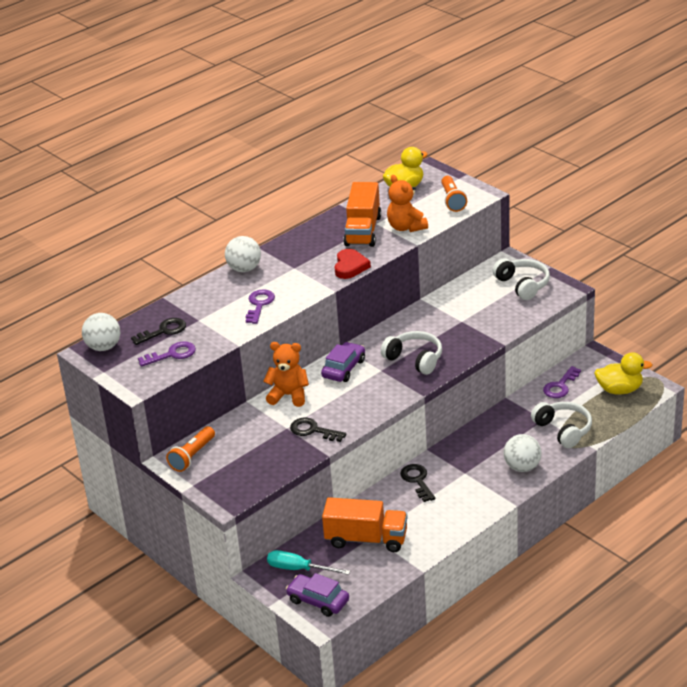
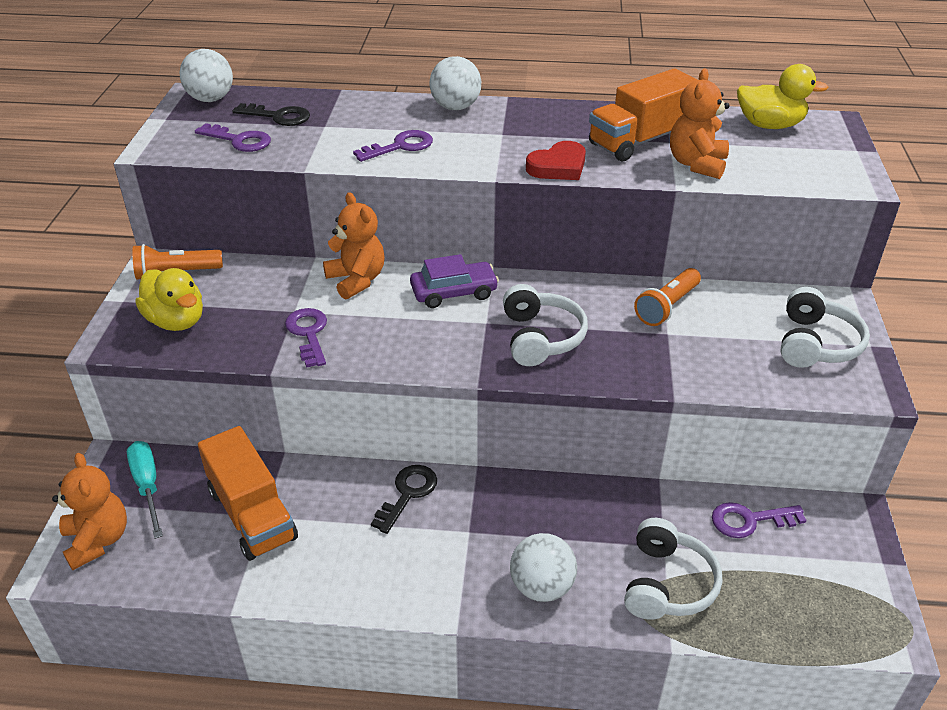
camera: 45 degrees right, 5 degrees up
purple car [286,573,349,617] -> orange teddy bear [52,453,127,570]
black key [290,418,347,442] -> purple key [285,308,327,368]
orange flashlight [441,176,467,212] -> orange flashlight moved to [634,268,701,326]
yellow duck [594,352,653,394] -> yellow duck moved to [135,268,203,331]

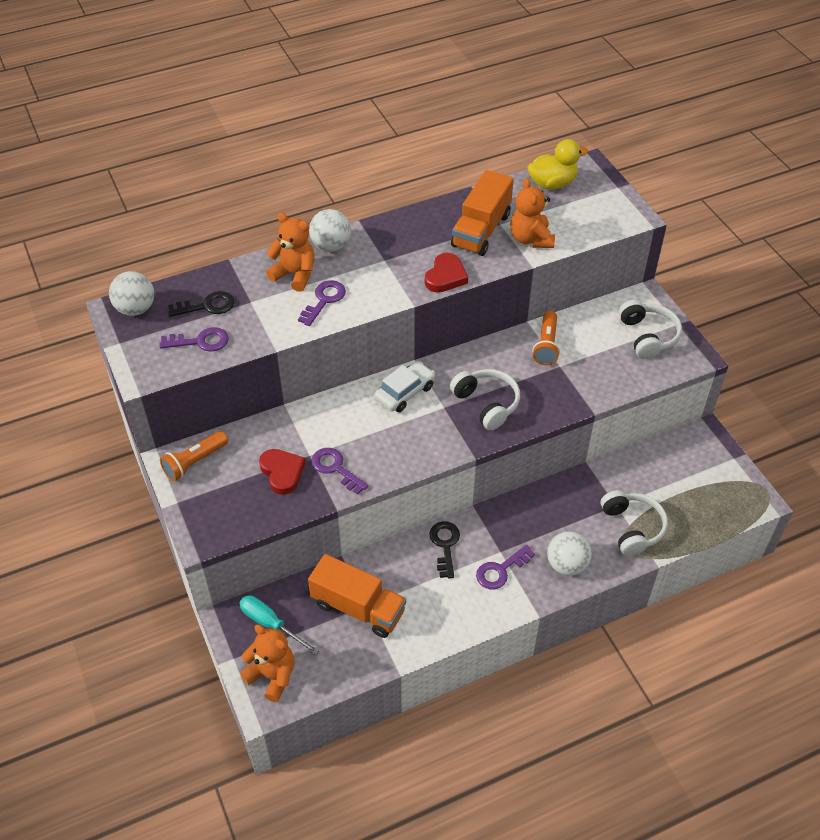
camera: 30 degrees left, 10 degrees up
yellow duck [135,268,203,331] -> none
orange teddy bear [323,192,385,300] -> orange teddy bear moved to [266,213,315,292]
purple car [410,254,499,308] -> white car [374,361,435,412]
purple key [712,502,807,538] -> purple key moved to [476,545,535,589]
none -> red heart [259,449,305,495]

